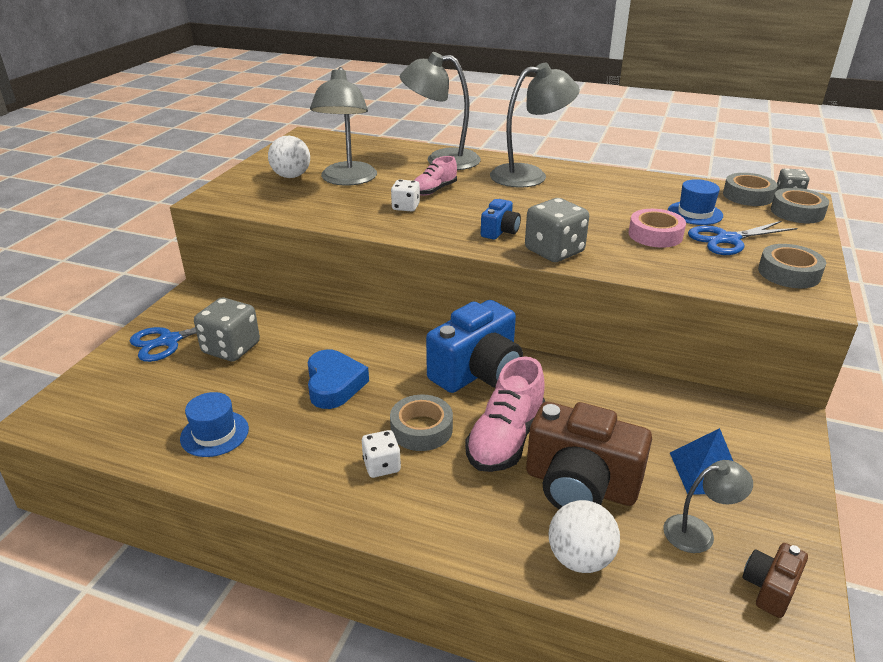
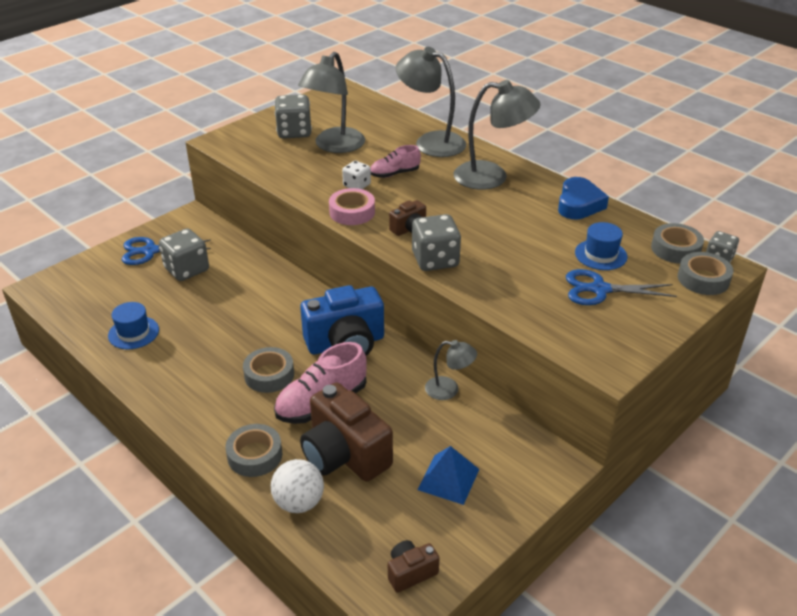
camera: 25 degrees right, 5 degrees up
white ball [268,136,310,178] -> grey dice [275,94,312,139]
blue heart [307,349,369,409] -> blue heart moved to [558,177,609,219]
white dice [362,430,401,478] -> none
blue camera [481,199,521,240] -> brown camera [389,200,426,236]
pink tape [628,209,686,248] -> pink tape moved to [329,188,375,225]
grey lamp [663,460,753,553] -> grey lamp moved to [425,340,477,400]
grey tape [758,244,826,288] -> grey tape moved to [225,424,282,477]

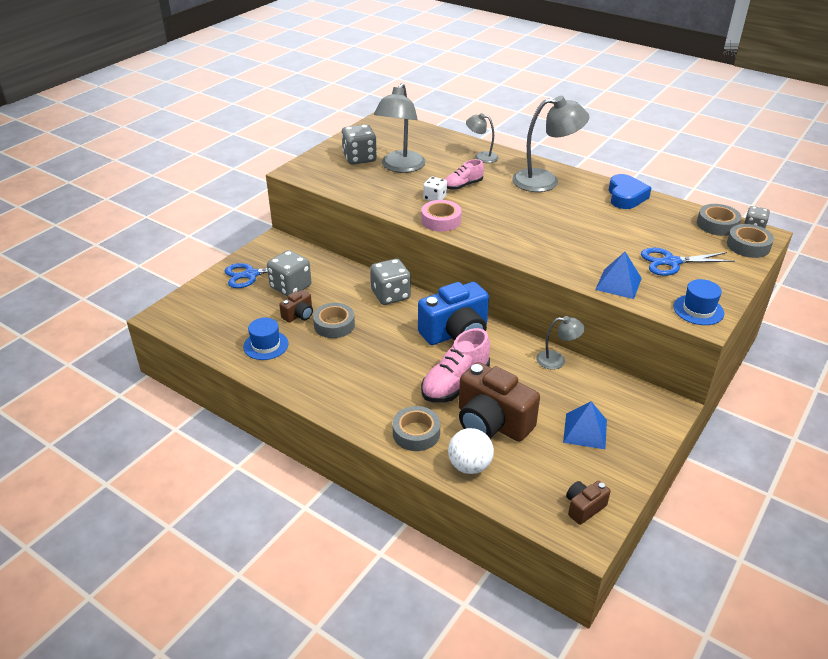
camera: 10 degrees left, 0 degrees up
grey tape [243,347,294,393] -> grey tape moved to [313,303,355,338]
brown camera [389,200,426,236] -> brown camera moved to [279,290,313,323]
grey lamp [396,47,466,157] -> grey lamp [466,113,499,163], size x0.54
grey dice [412,214,461,271] -> grey dice moved to [370,258,411,305]
blue hat [575,222,627,270] -> blue hat moved to [673,279,724,325]
none -> blue pyramid [595,252,642,299]

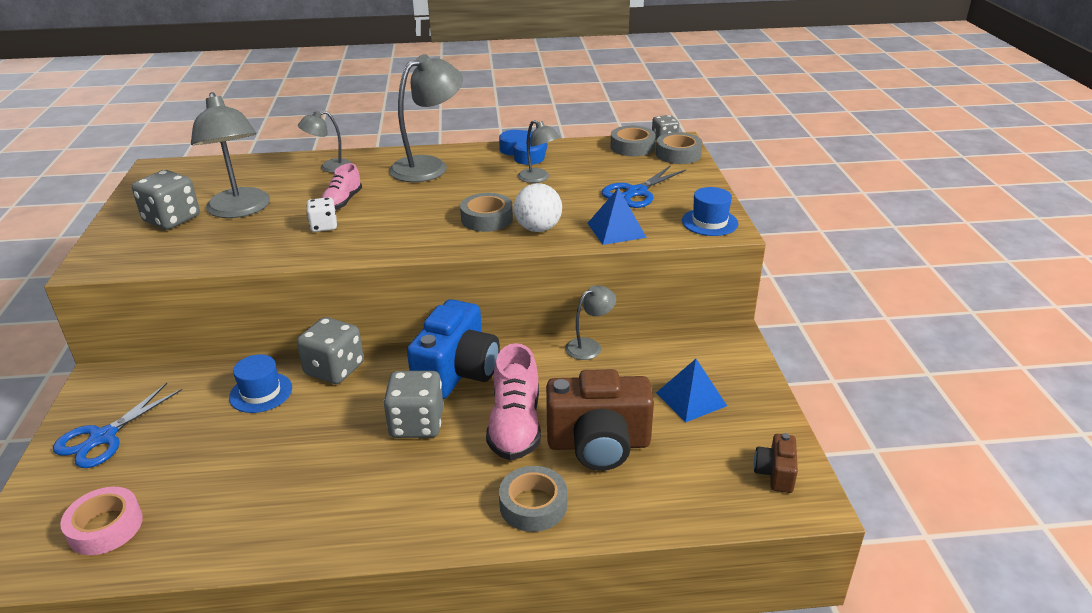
camera: 40 degrees left, 5 degrees down
blue hat [243,318,289,360] -> blue hat moved to [229,354,292,413]
grey dice [267,250,312,297] -> grey dice moved to [383,371,443,438]
brown camera [279,290,313,323] -> none
grey tape [313,303,355,338] -> grey tape moved to [460,193,513,232]
pink tape [421,200,461,231] -> pink tape moved to [60,487,143,555]
white ball [448,428,494,474] -> white ball moved to [514,183,562,232]
none -> grey lamp [518,120,560,183]

